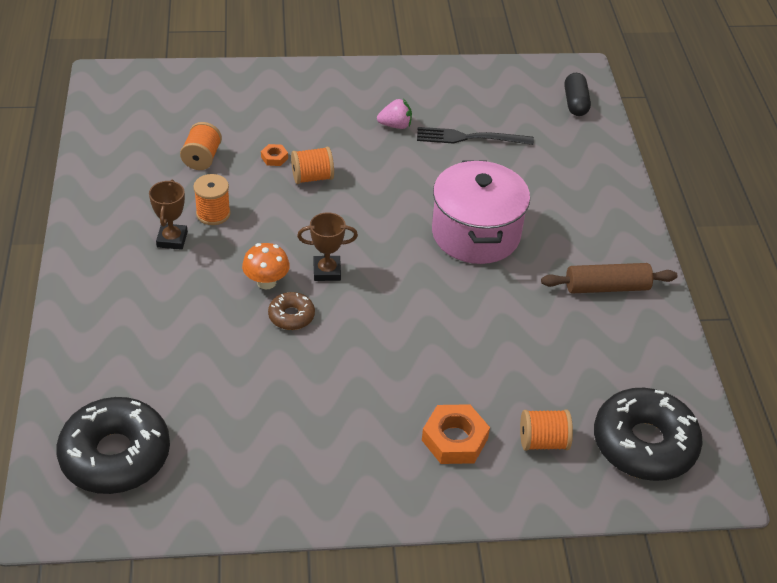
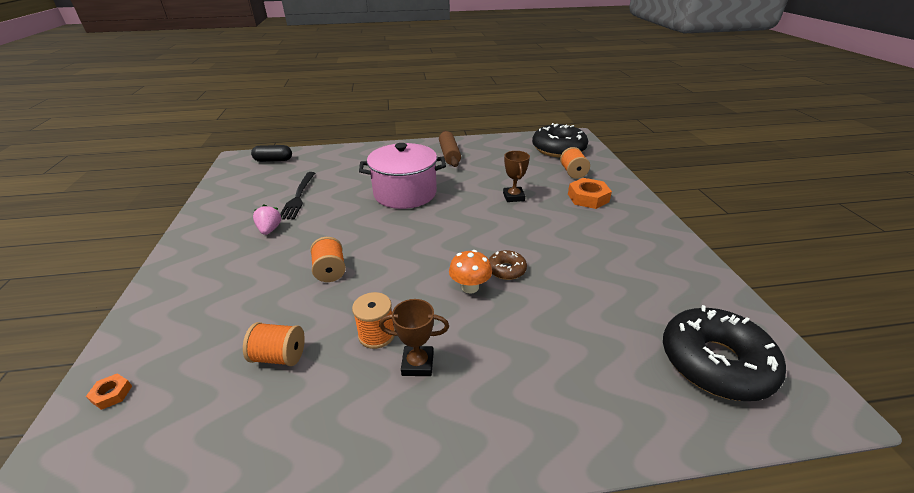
camera: 90 degrees left, 10 degrees down
orange nut [261,144,288,166] -> orange nut moved to [86,373,132,410]
brown trophy [297,212,358,281] -> brown trophy moved to [503,151,530,202]

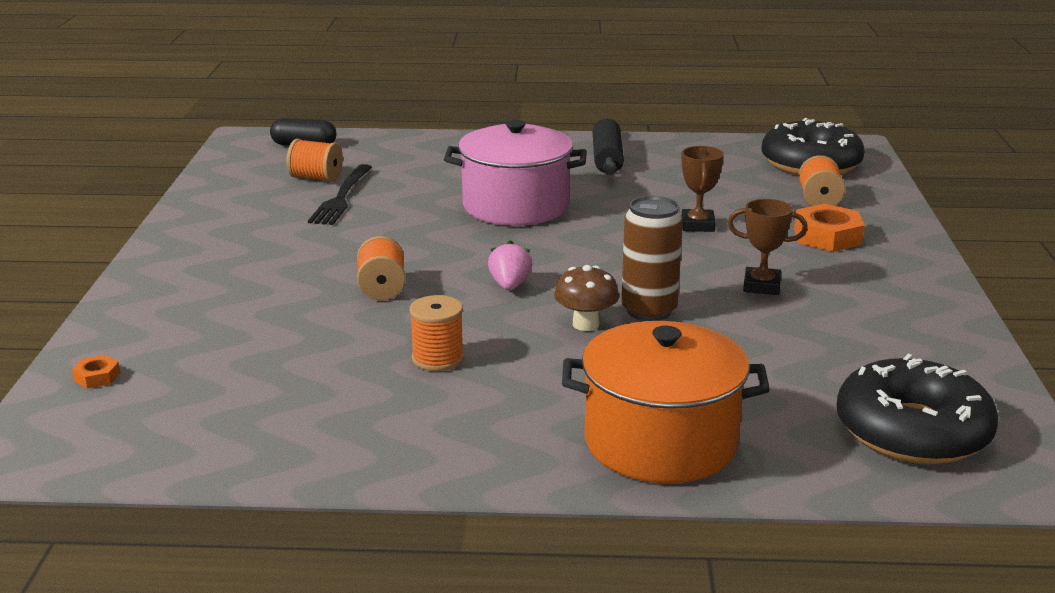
camera: 10 degrees right, 10 degrees down
orange spool [243,322,305,366] -> orange spool moved to [287,139,343,182]
pink strawberry [253,204,281,235] -> pink strawberry moved to [488,240,532,290]
brown trophy [379,299,449,376] -> brown trophy moved to [728,199,808,295]
brown rolling pin [439,130,461,167] -> black rolling pin [593,118,624,175]
orange mushroom [449,250,492,294] -> brown mushroom [554,265,619,331]
brown donut [489,250,527,280] -> brown can [621,196,683,321]
none -> orange pot [562,321,770,483]

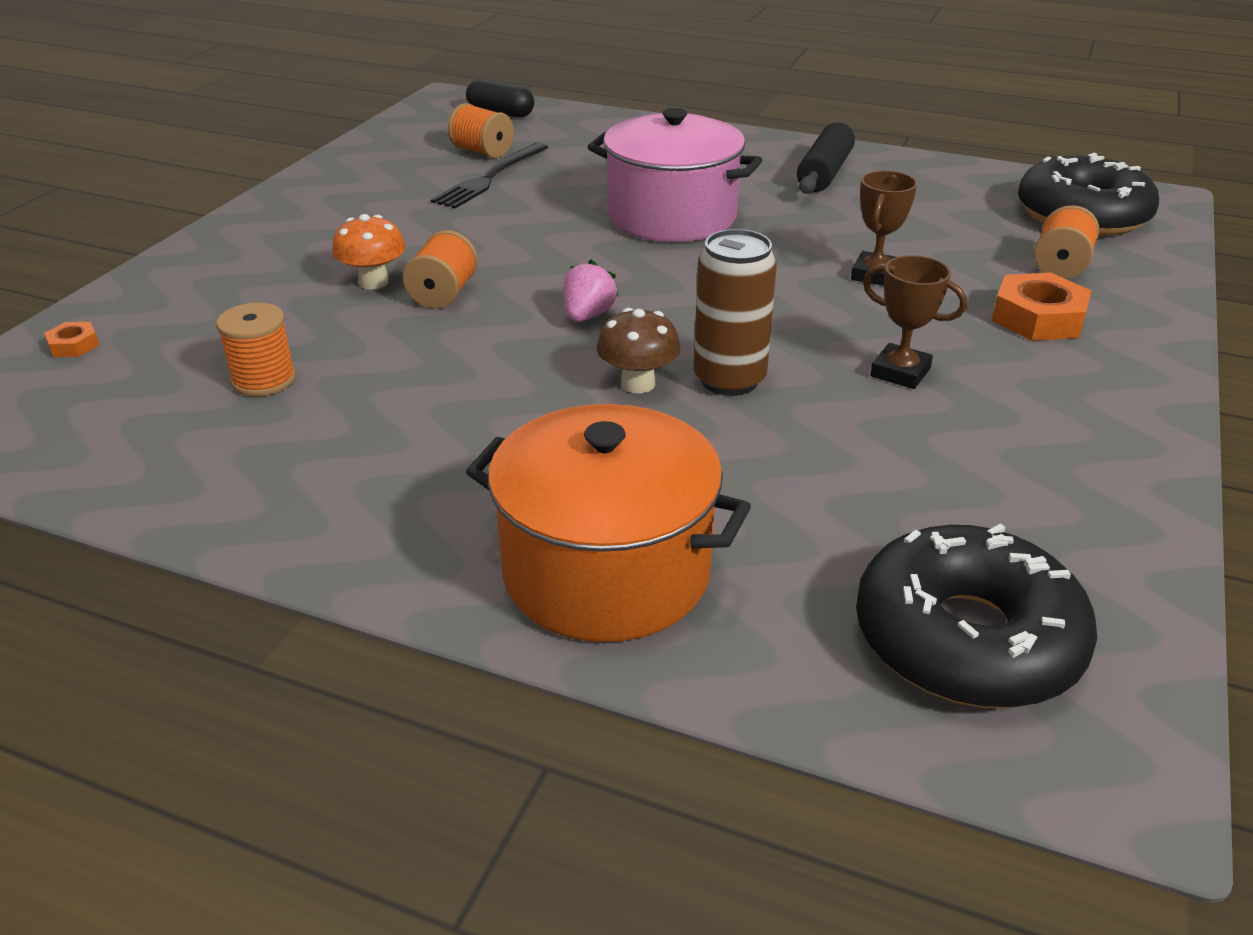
camera: 20 degrees right, 10 degrees up
orange spool [410,295,464,371] -> orange spool moved to [216,303,296,396]
none -> orange mushroom [332,214,406,289]

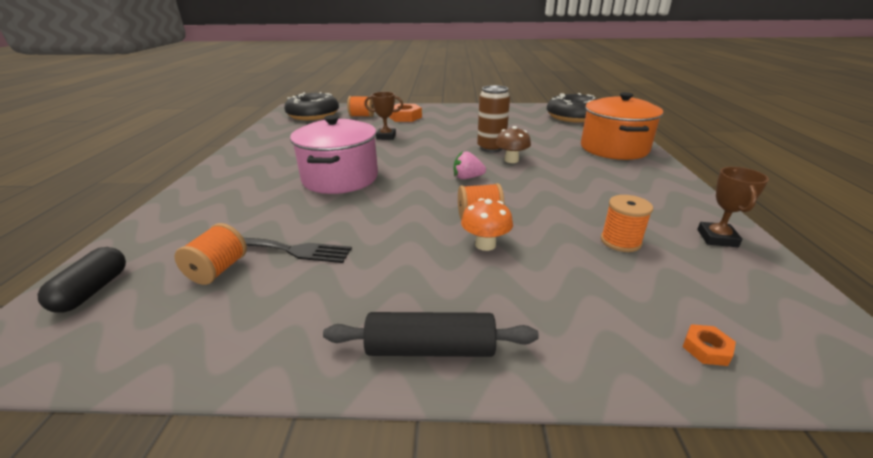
camera: 110 degrees left, 5 degrees down
black rolling pin [797,122,855,194] -> black rolling pin moved to [323,312,539,357]
brown trophy [863,255,967,389] -> brown trophy moved to [697,167,769,247]

